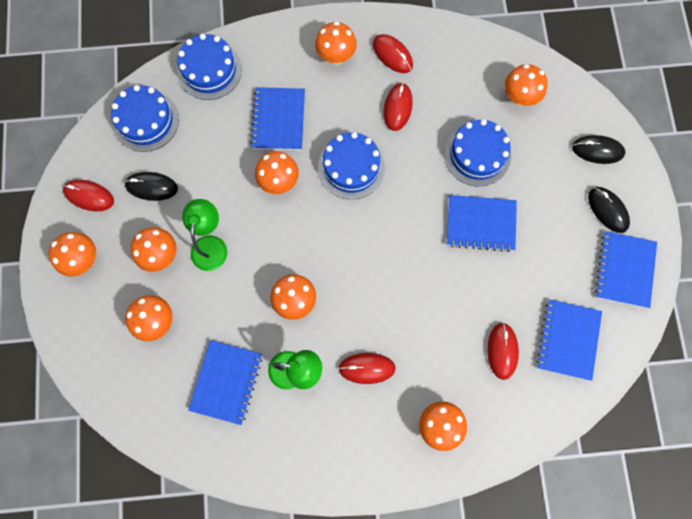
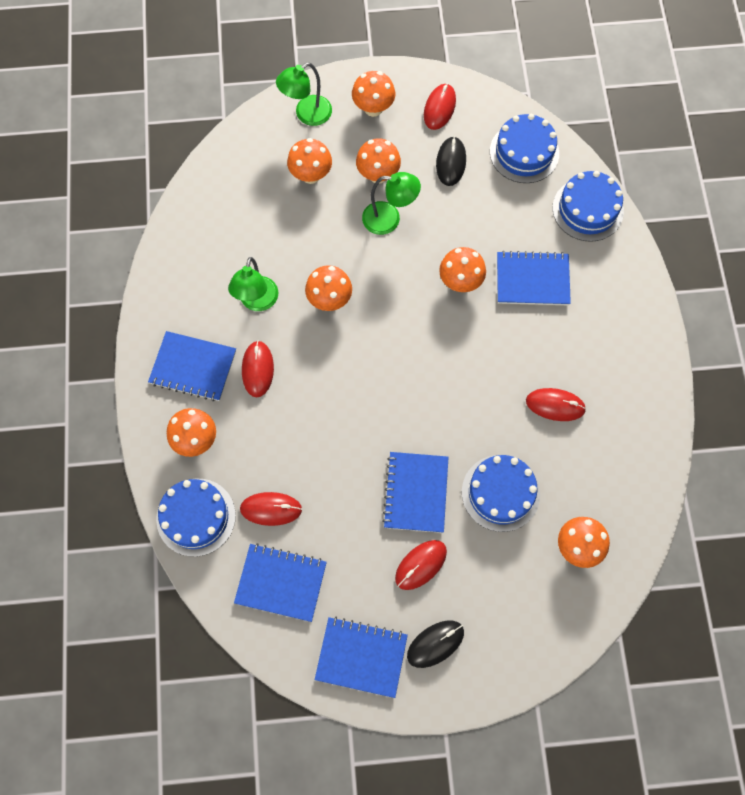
camera: 90 degrees right, 5 degrees down
blue notebook [188,340,263,425] -> blue notebook moved to [148,331,236,401]
orange mushroom [315,21,357,65] -> none
blue cake [318,132,385,199] -> blue cake moved to [156,479,236,557]
red mouse [373,34,413,73] -> red mouse moved to [395,540,447,590]
black mouse [572,135,626,164] -> none
none -> green lamp [276,63,332,126]

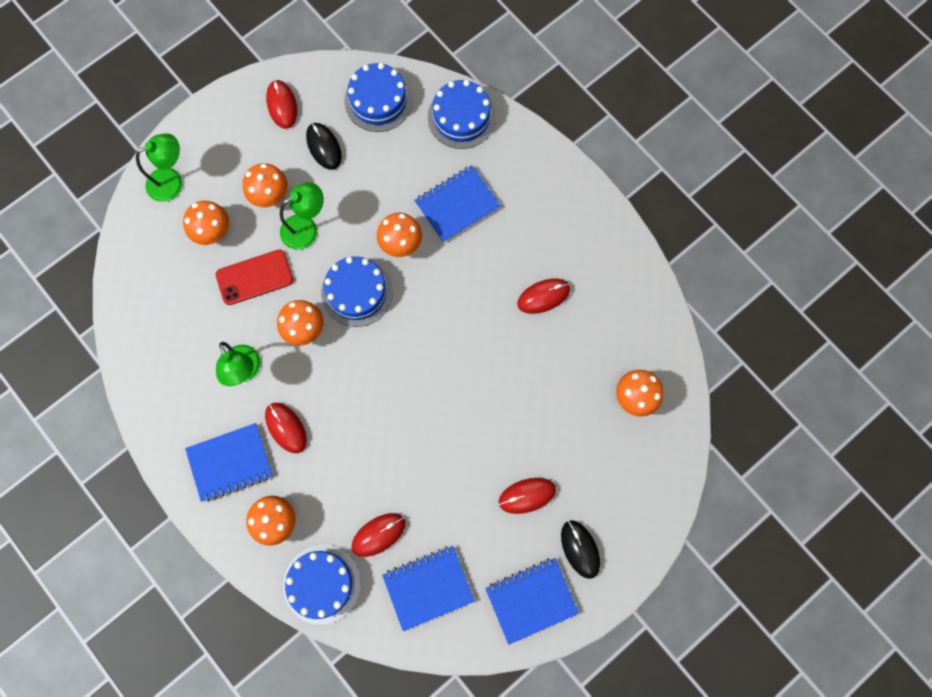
camera: 35 degrees left, 5 degrees up
green lamp [276,63,332,126] -> green lamp turned 135 degrees counterclockwise [136,133,182,202]
orange mushroom [352,71,395,117] -> none
blue notebook [382,452,449,533] -> none
red mouse [395,540,447,590] -> red mouse turned 60 degrees clockwise [499,478,556,514]
black mouse [407,620,464,668] -> black mouse turned 45 degrees counterclockwise [561,520,600,579]
blue cake [462,455,540,532] -> blue cake moved to [321,256,393,327]
none -> red phone [216,249,293,305]

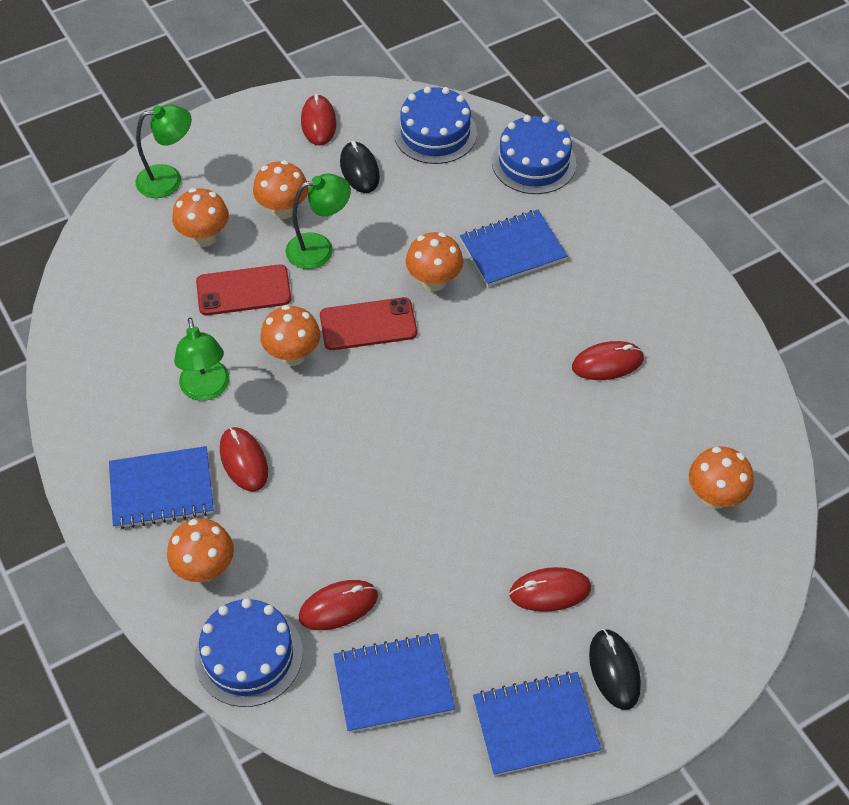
camera: 10 degrees right, 20 degrees down
blue cake [321,256,393,327] -> red phone [320,297,417,350]

